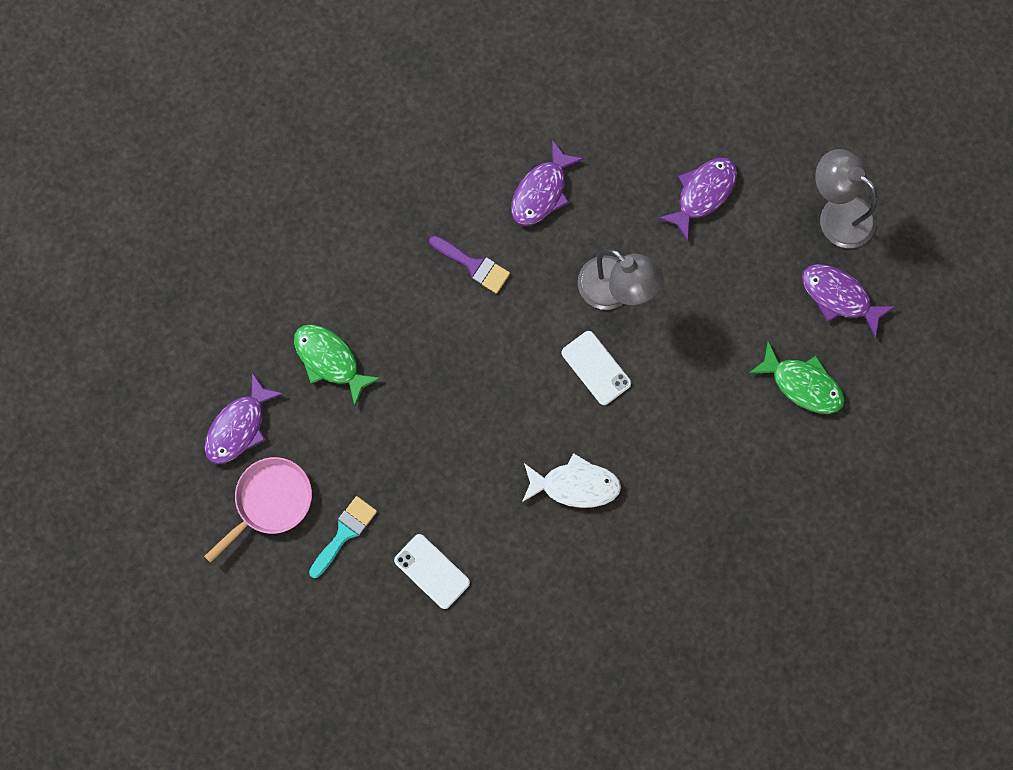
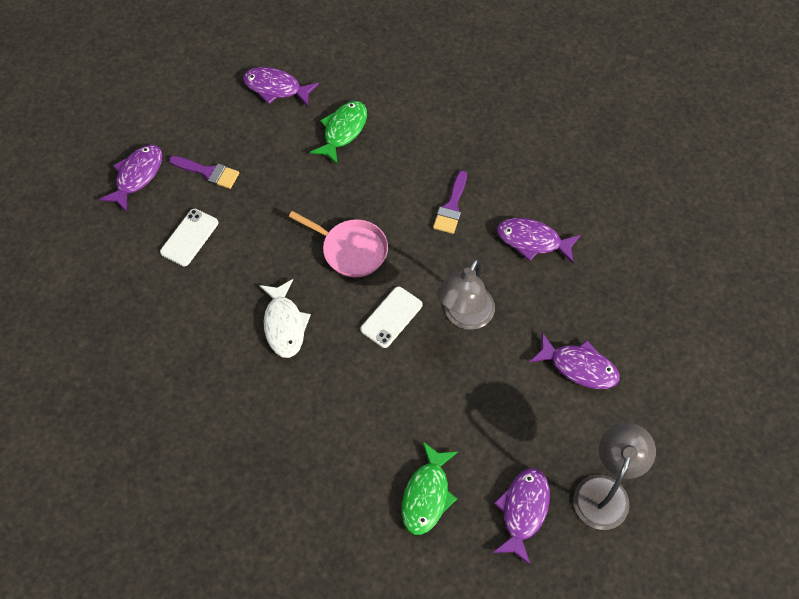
camera: 75 degrees right, 15 degrees down
pink pan [204,457,312,563] -> pink pan moved to [289,211,388,277]
turquoise brush [309,496,377,578] -> purple brush [169,156,239,189]
none -> purple fish [99,145,162,212]

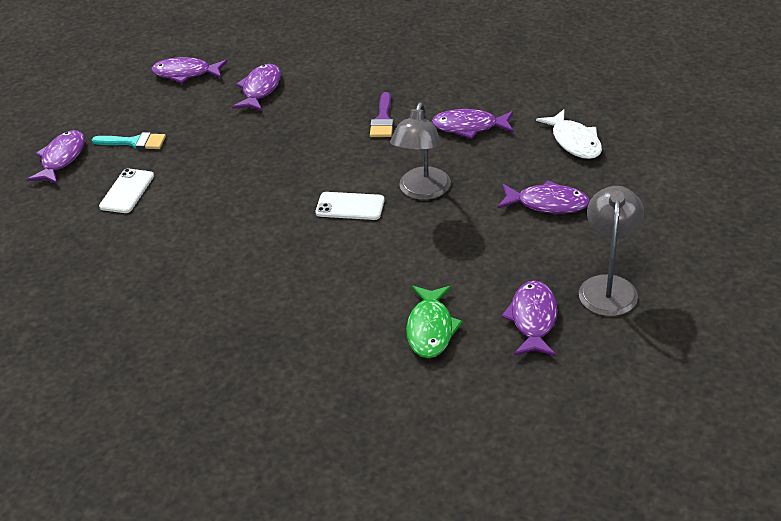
camera: 10 degrees left, 20 degrees down
purple brush [169,156,239,189] -> turquoise brush [92,132,166,150]
white fish [259,279,311,358] -> white fish moved to [536,109,602,159]
pink pan [289,211,388,277] -> none
green fish [310,101,367,165] -> purple fish [232,64,281,111]
white phone [360,286,423,348] -> white phone turned 75 degrees clockwise [315,192,385,220]

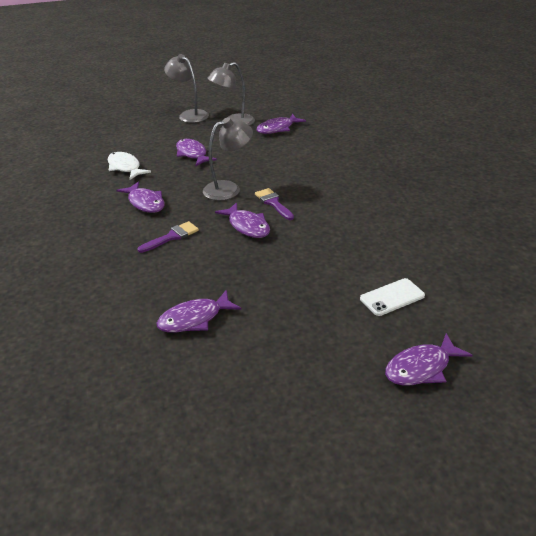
camera: 135 degrees left, 5 degrees down
turquoise brush [92,132,166,150] -> none
purple fish [151,57,227,83] -> purple fish moved to [215,202,270,238]
white phone [315,192,385,220] -> purple brush [255,188,294,220]
green fish [406,286,463,358] -> none
white fish [536,109,602,159] -> white fish turned 60 degrees counterclockwise [108,152,151,180]
none -> grey lamp [164,54,209,123]

